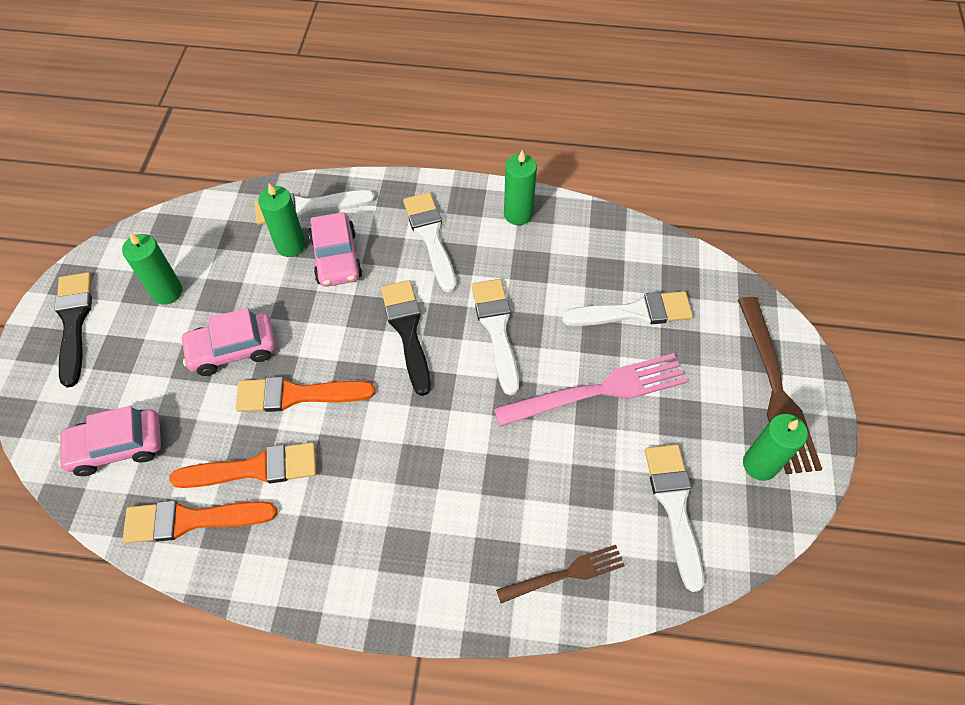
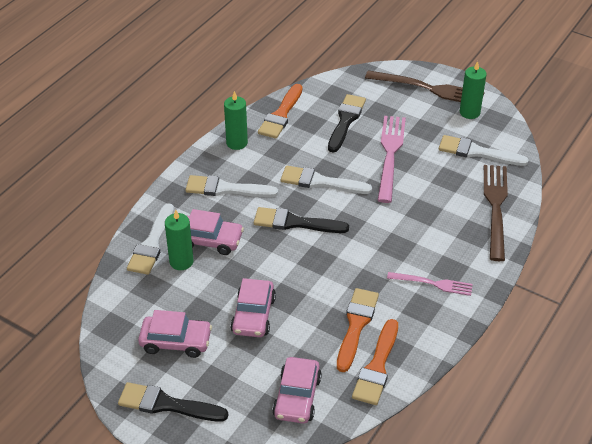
camera: 65 degrees left, 15 degrees down
green candle [122,233,182,305] -> pink car [138,310,212,358]
orange brush [235,377,375,412] -> orange brush moved to [258,84,303,139]
brown fork [496,545,625,603] -> brown fork [484,165,508,261], size x1.69
white brush [562,291,693,326] -> black brush [328,94,366,153]
none -> pink fork [387,272,473,296]

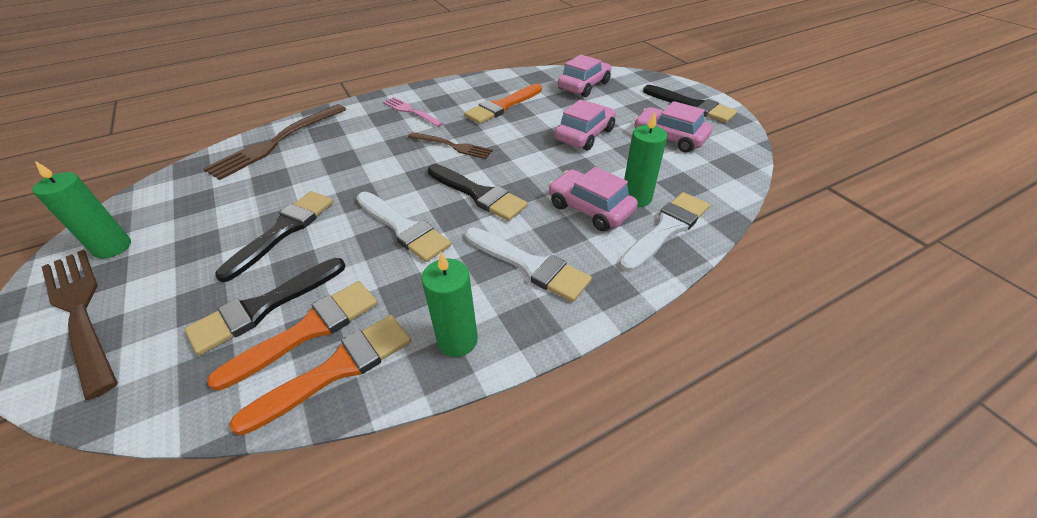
camera: 150 degrees left, 0 degrees up
orange brush [352,319,398,405] -> orange brush moved to [207,281,378,391]
pink fork [377,116,406,203] -> black brush [215,191,334,282]
white brush [439,135,529,166] -> none
none -> brown fork [408,132,493,159]

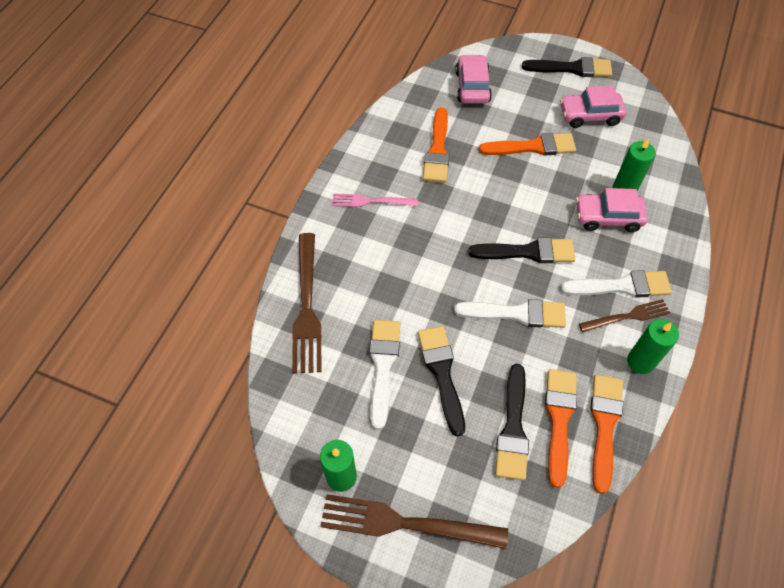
camera: 40 degrees left, 15 degrees up
brown fork [408,132,493,159] -> brown fork moved to [579,299,670,332]
pink car [555,99,616,151] -> orange brush [479,133,576,156]
white brush [619,192,710,272] -> white brush moved to [370,320,400,430]

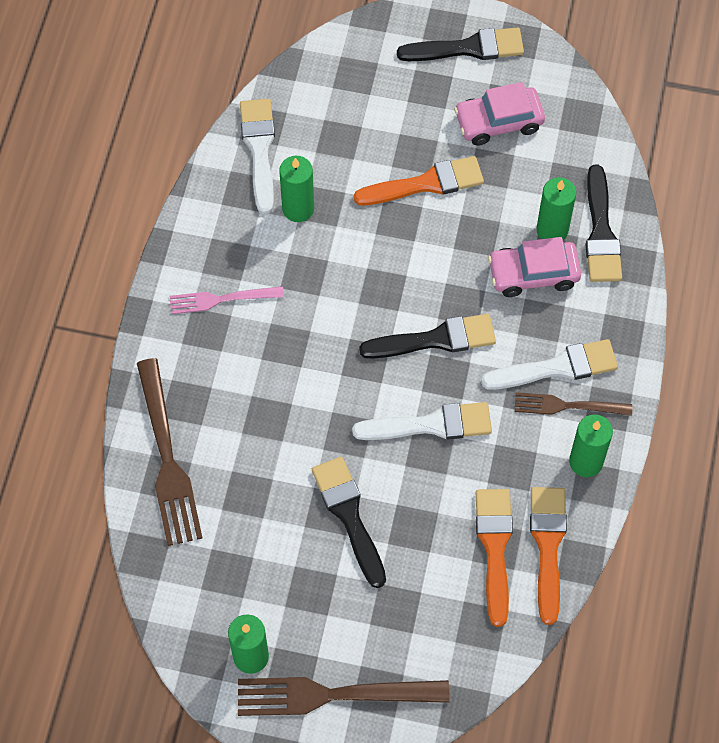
camera: 10 degrees left, 5 degrees up
white brush [370,320,400,430] -> white brush moved to [240,99,275,214]
orange brush [423,108,450,182] -> green candle [279,156,314,222]
pink car [455,55,492,104] -> none
black brush [495,364,529,480] -> black brush moved to [585,165,622,282]
brown fork [579,299,670,332] -> brown fork turned 150 degrees counterclockwise [515,392,632,416]

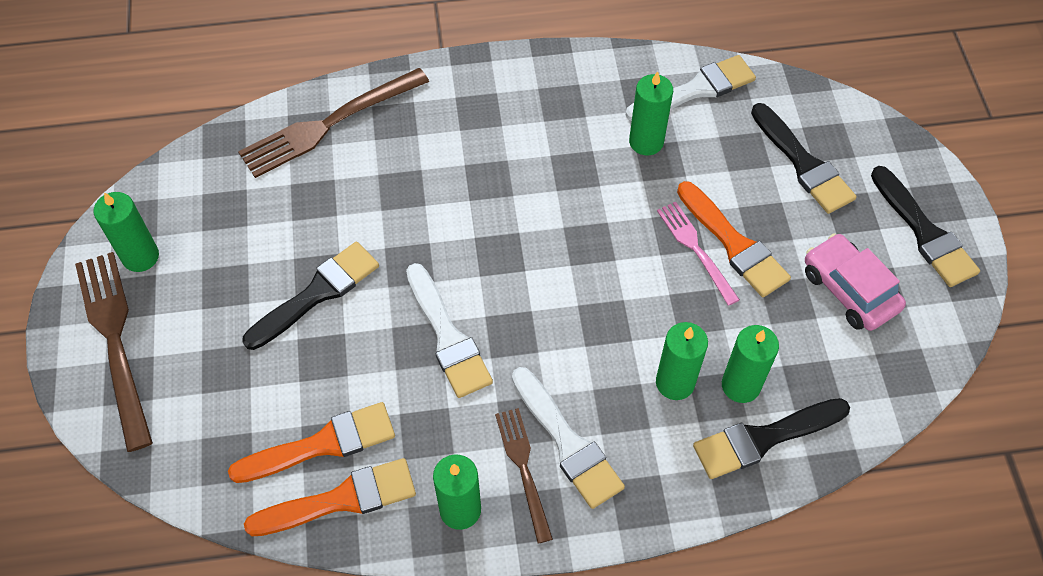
camera: 70 degrees right, 5 degrees down
pink fork [170,286,284,314] -> pink fork moved to [657,202,740,306]
black brush [359,314,496,359] -> black brush moved to [751,103,857,214]
pink car [488,237,581,297] -> green candle [656,322,708,400]

